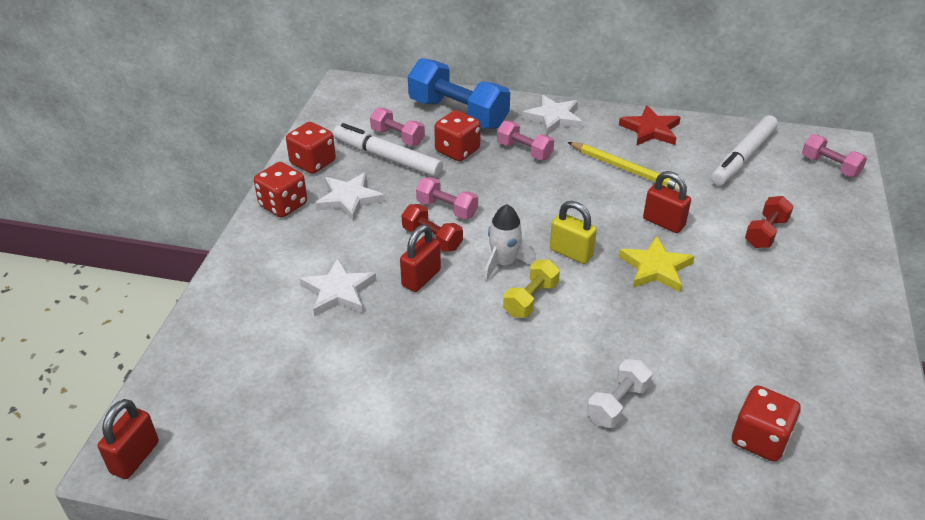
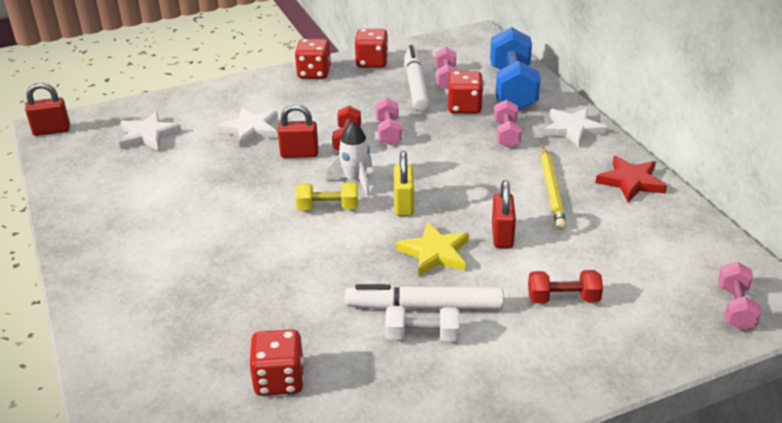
camera: 55 degrees right, 5 degrees down
white star [315,172,385,221] -> white star moved to [119,111,182,151]
white dumbbell [587,359,652,428] -> white dumbbell moved to [385,306,459,341]
white marker [711,115,778,186] -> white marker moved to [346,284,504,310]

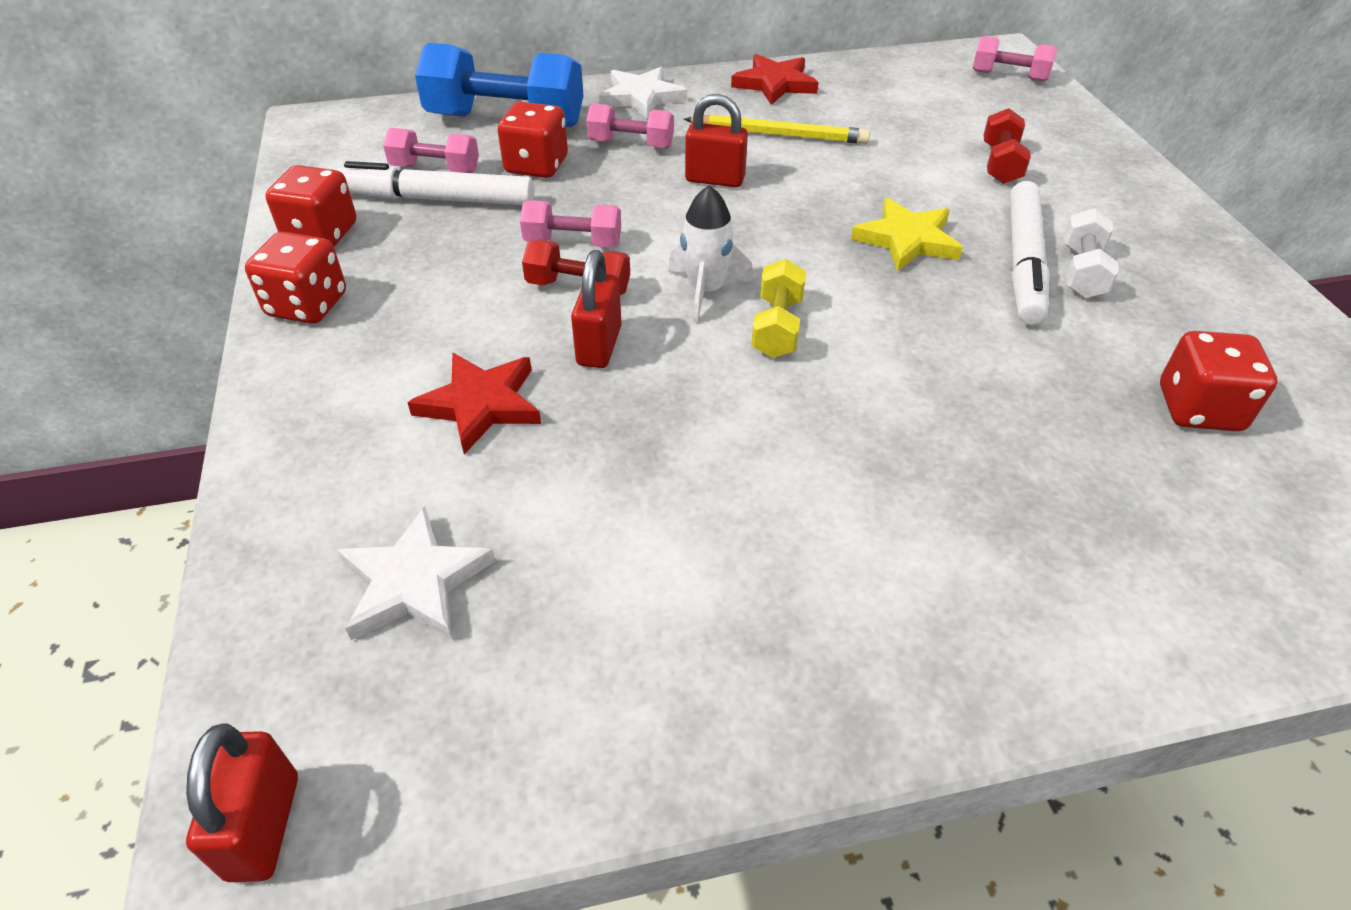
camera: 80 degrees left, 10 degrees up
white star [218,108,278,147] -> red star [407,353,541,454]
yellow padlock [394,151,414,216] -> none
red padlock [492,180,516,248] -> red padlock moved to [685,94,748,187]

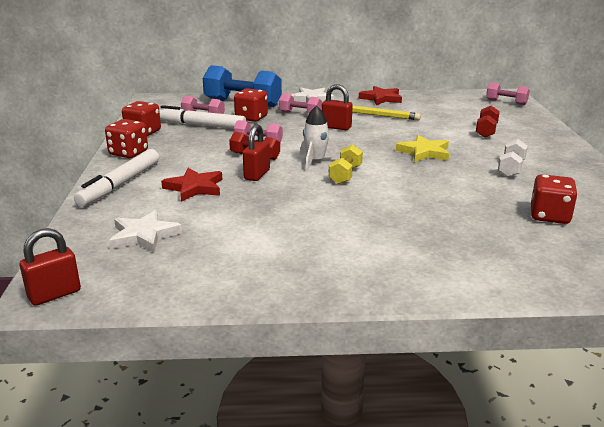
camera: 10 degrees right, 20 degrees down
red padlock [186,723,298,882] -> red padlock turned 45 degrees clockwise [20,228,81,306]
white marker [1010,181,1050,325] -> white marker moved to [74,149,159,207]

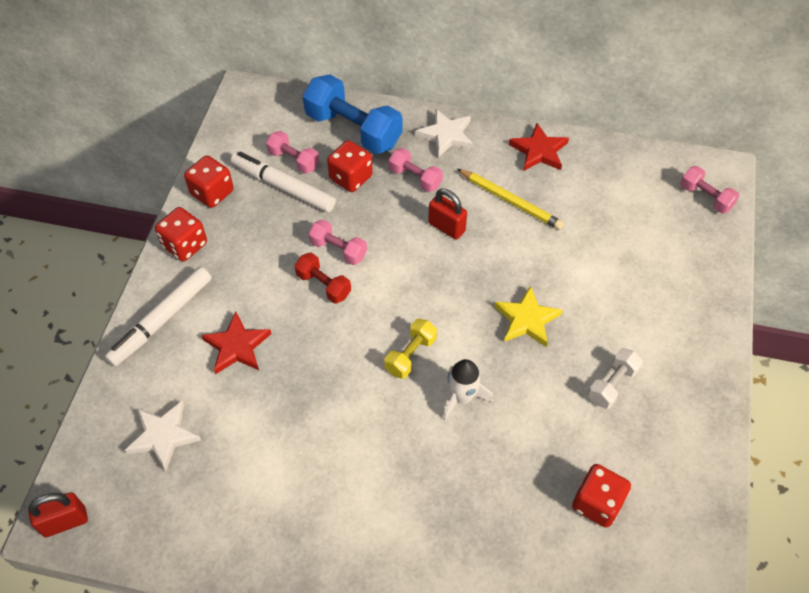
camera: 15 degrees right, 30 degrees up
red padlock [243,124,270,181] -> none
white rocket [300,105,340,171] -> white rocket moved to [443,359,493,421]
red dumbbell [476,106,500,138] -> none

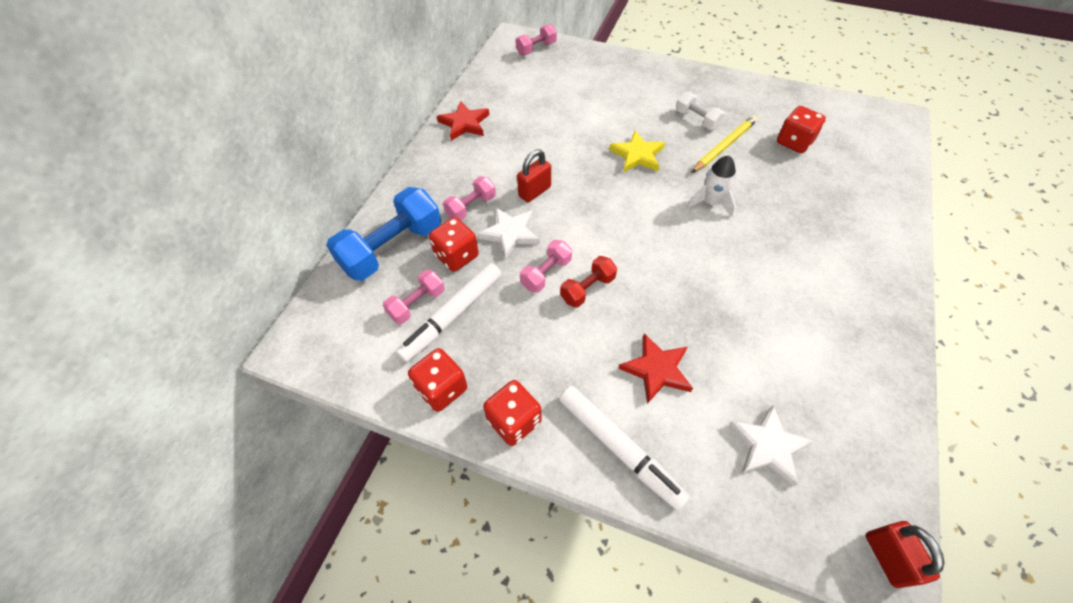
camera: 80 degrees left, 0 degrees up
yellow dumbbell [384,319,437,379] -> none
white star [415,109,473,158] -> white star moved to [478,208,540,259]
yellow pencil [457,169,564,230] -> yellow pencil moved to [691,115,758,173]

